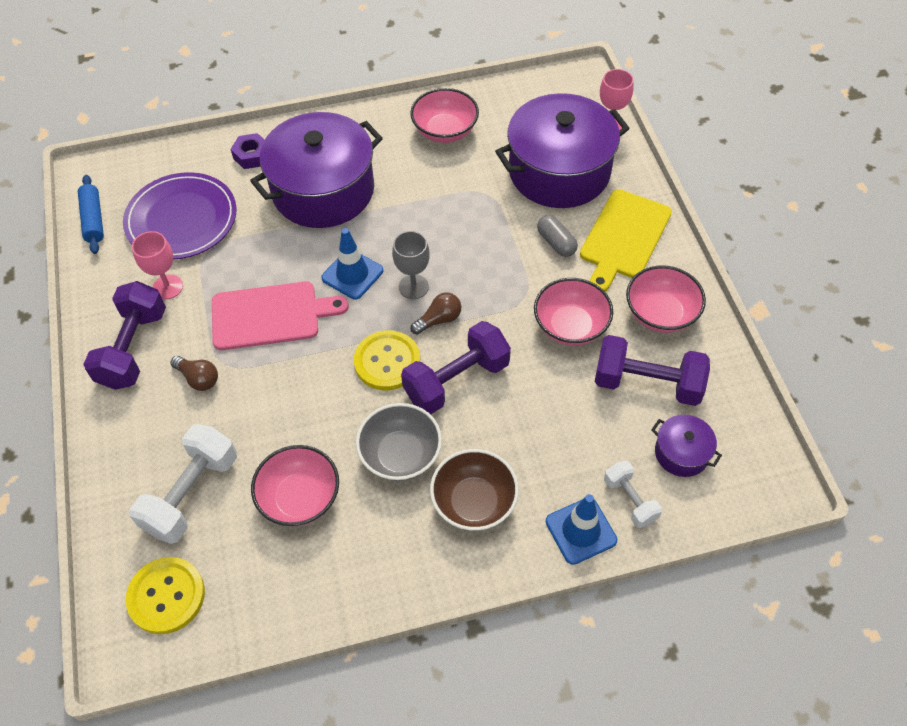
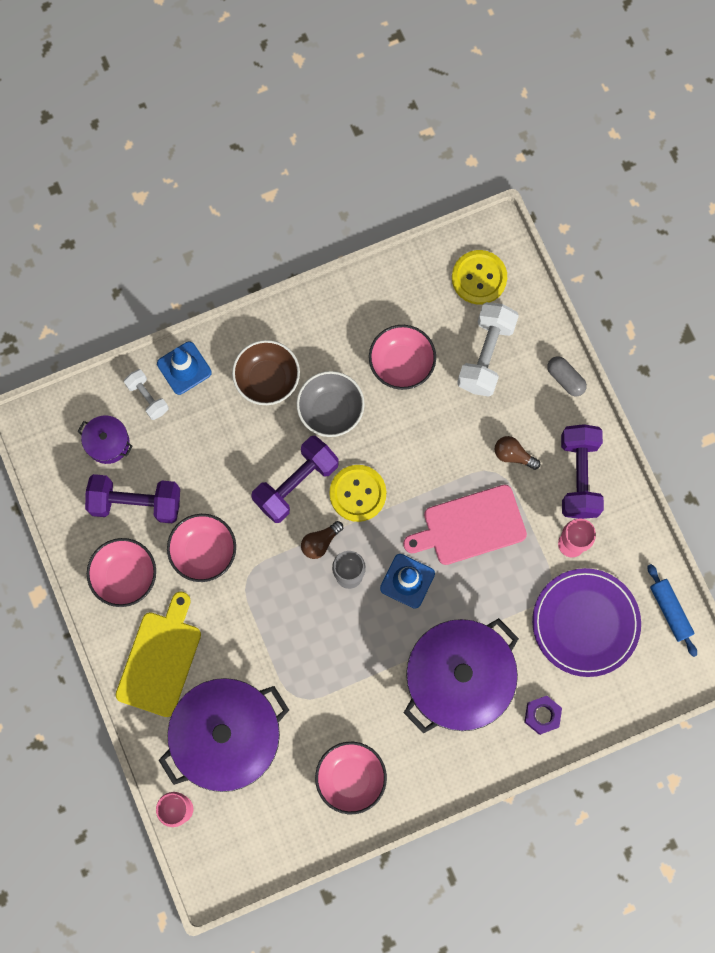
camera: 170 degrees right, 20 degrees up
grey capsule [537,215,578,257] -> grey capsule moved to [547,356,587,396]

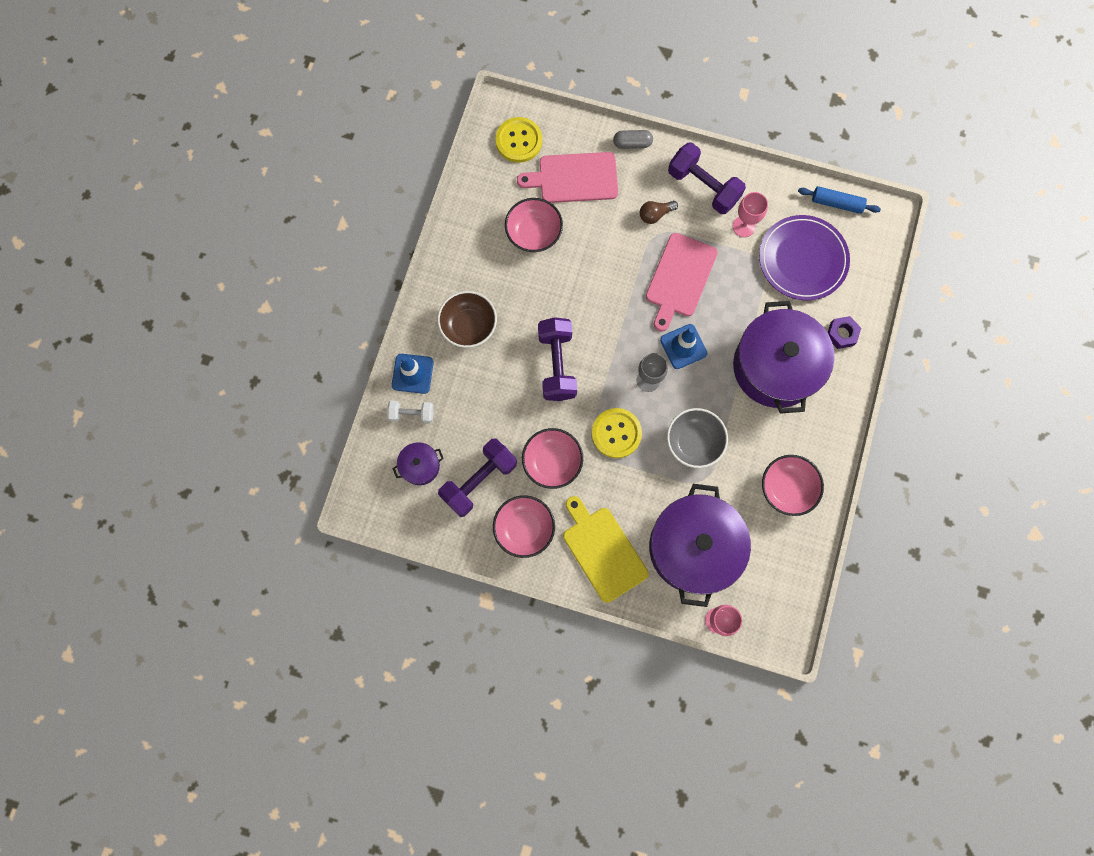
camera: 50 degrees left, 0 degrees up
grey bowl [296,371,365,437] -> grey bowl moved to [667,408,728,468]
brown light bulb [301,521,343,559] -> none
yellow button [329,465,386,522] -> yellow button moved to [591,408,642,458]
white dumbbell [457,302,519,397] -> pink cutting board [517,152,618,203]

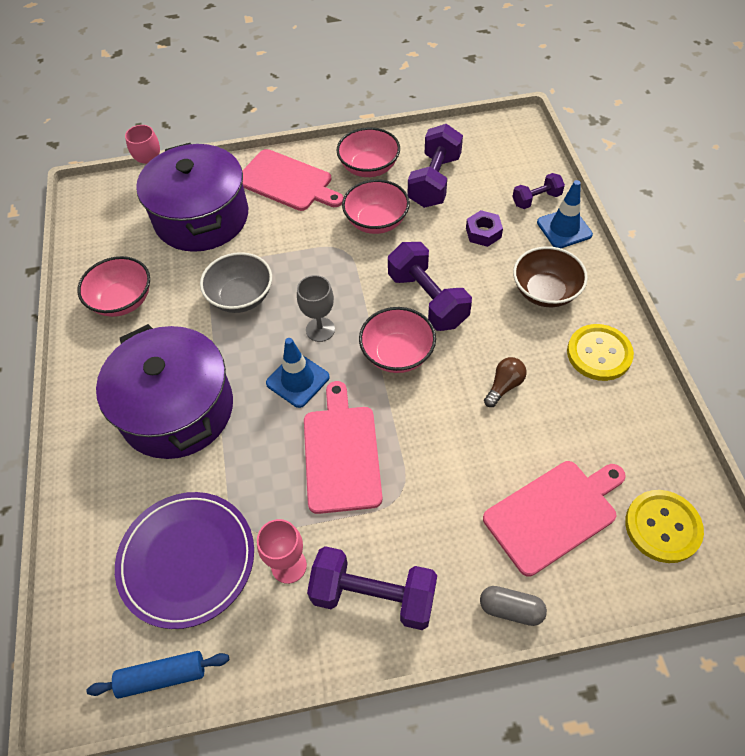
camera: 155 degrees right, 20 degrees down
white dumbbell [387,400,434,423] -> purple dumbbell [513,173,565,209]
purple pot [392,442,444,485] -> none
pink bowl [505,198,563,252] -> pink bowl moved to [359,307,436,373]
yellow cutting board [563,496,649,603] -> pink cutting board [242,149,344,211]
yellow button [591,408,642,458] -> yellow button moved to [567,324,634,381]
grey capsule [613,130,653,149] -> grey capsule turned 45 degrees clockwise [480,586,547,626]
brown light bulb [640,201,678,224] -> brown light bulb moved to [484,357,527,407]
purple nut [828,316,861,349] -> purple nut moved to [466,210,503,247]

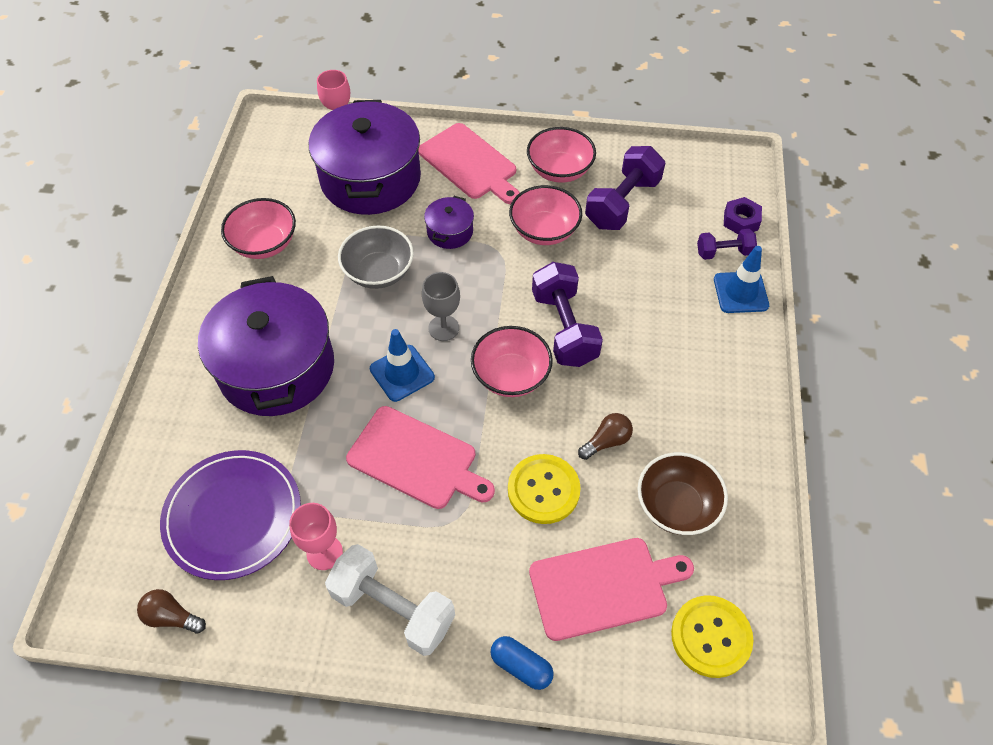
camera: 15 degrees right, 0 degrees up
blue rolling pin [87,651,229,698] -> brown light bulb [137,589,206,634]
pink cutting board [304,381,383,514] -> pink cutting board turned 105 degrees clockwise [346,406,495,509]
purple dumbbell [307,546,437,630] -> white dumbbell [325,544,455,656]
purple nut [466,210,503,247] -> purple nut moved to [724,197,762,235]
grey capsule [480,586,547,626] -> blue capsule [490,636,554,690]
brown bowl [513,246,588,307] -> brown bowl moved to [638,452,728,535]
yellow button [567,324,634,381] -> yellow button moved to [508,454,581,524]
none -> purple pot [424,196,474,249]

